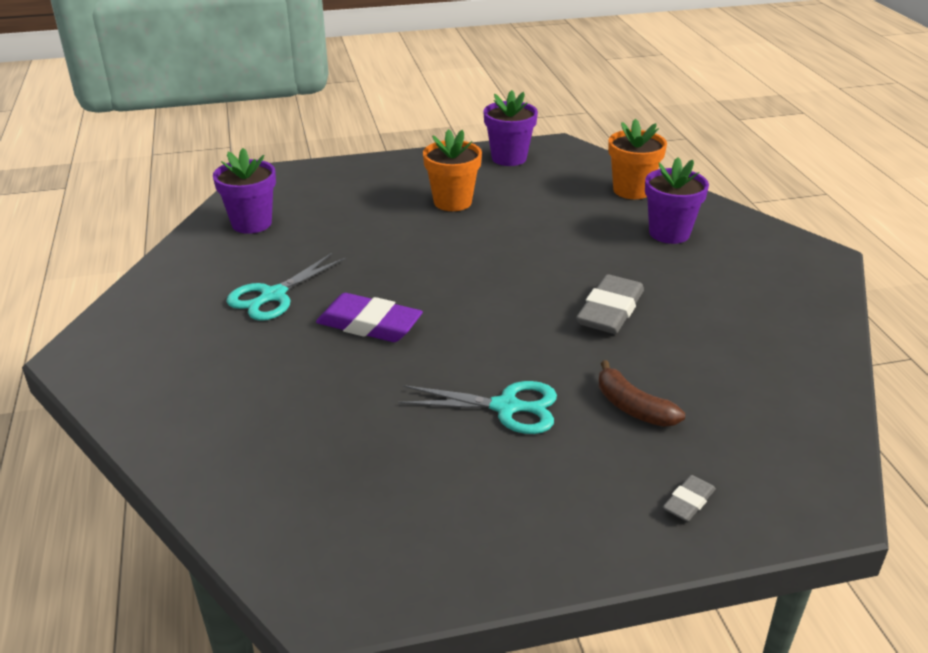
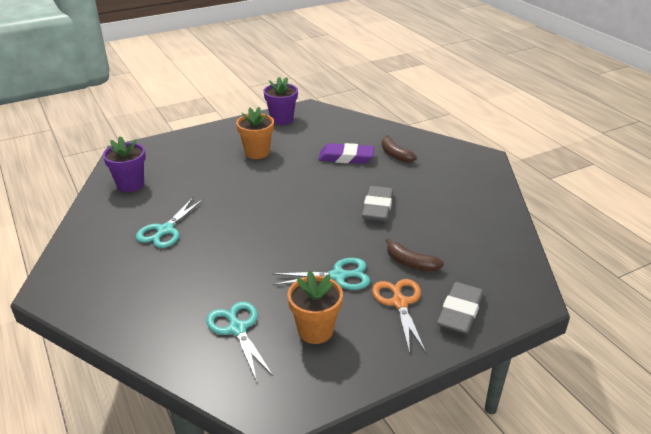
camera: 15 degrees left, 0 degrees up
purple eraser [316,293,423,342] -> purple eraser moved to [318,143,374,164]
orange flower pot [608,119,667,199] -> orange flower pot moved to [287,270,343,344]
purple flower pot [645,157,709,244] -> brown banana [381,135,417,163]
grey eraser [663,475,716,522] -> grey eraser [437,282,483,334], size x1.94
none -> turquoise scissors [206,302,273,381]
none -> orange scissors [372,279,426,354]

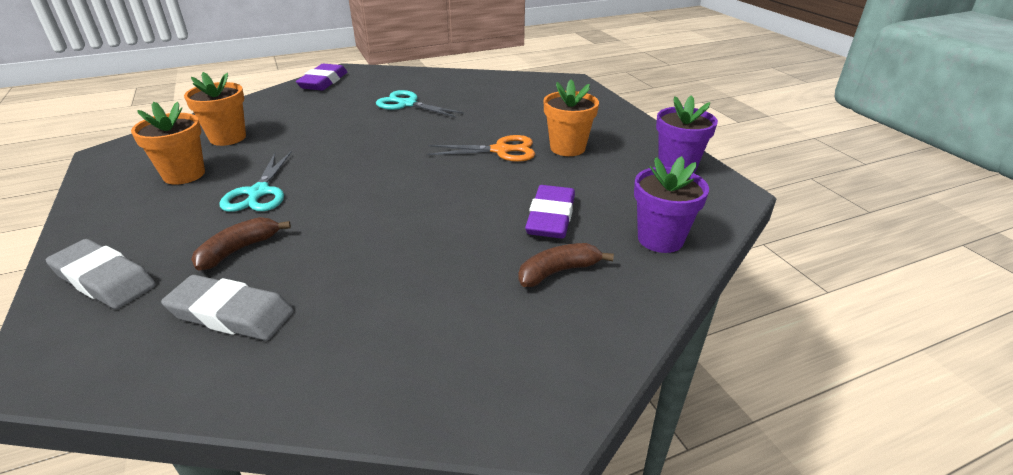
camera: 95 degrees right, 0 degrees up
purple flower pot [103,136,146,192] -> purple flower pot moved to [634,156,709,253]
turquoise scissors [206,302,273,381] -> orange flower pot [184,72,246,146]
grey eraser [362,186,393,221] -> grey eraser moved to [161,275,294,341]
orange scissors [372,279,426,354] -> orange scissors moved to [427,135,535,162]
none -> purple eraser [296,64,347,90]

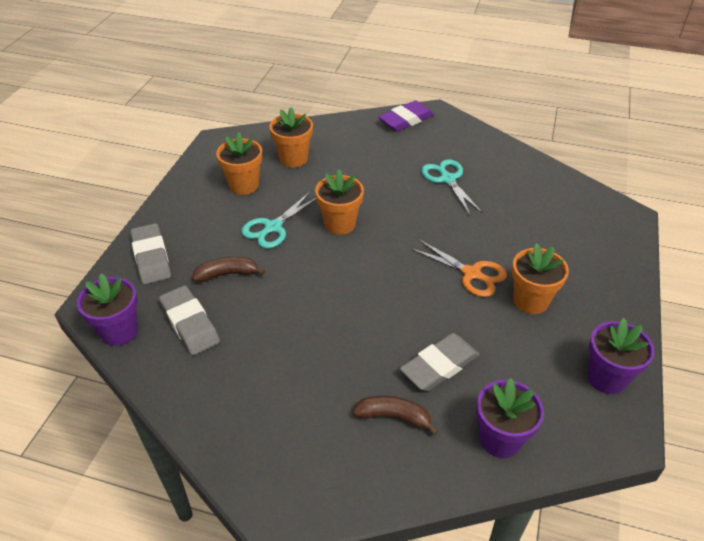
camera: 40 degrees right, 10 degrees up
purple eraser [525,185,575,238] -> grey eraser [400,333,480,391]
none -> purple flower pot [77,273,138,346]
none -> orange flower pot [315,169,364,235]

